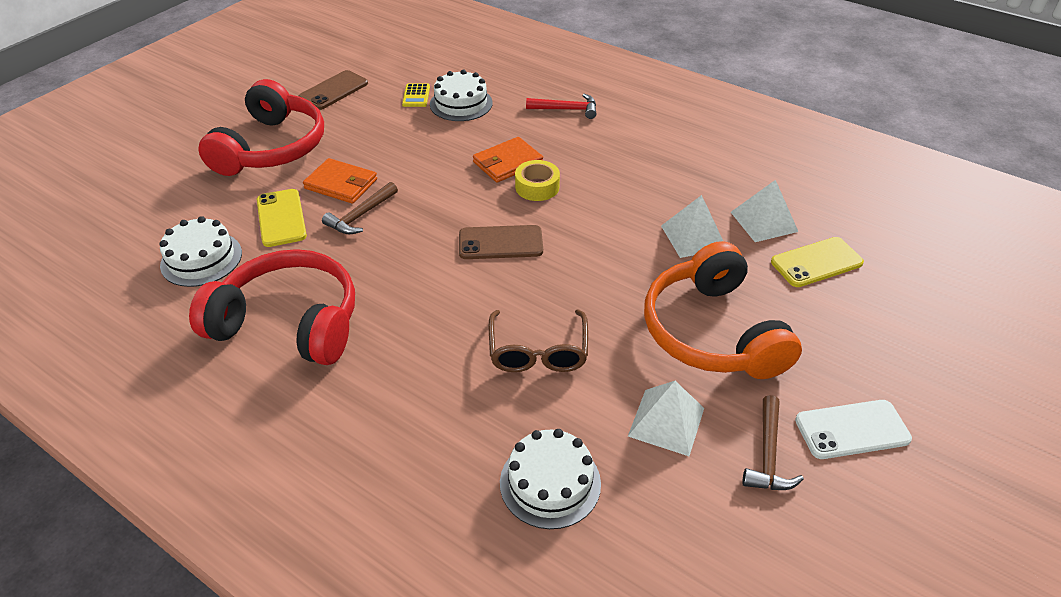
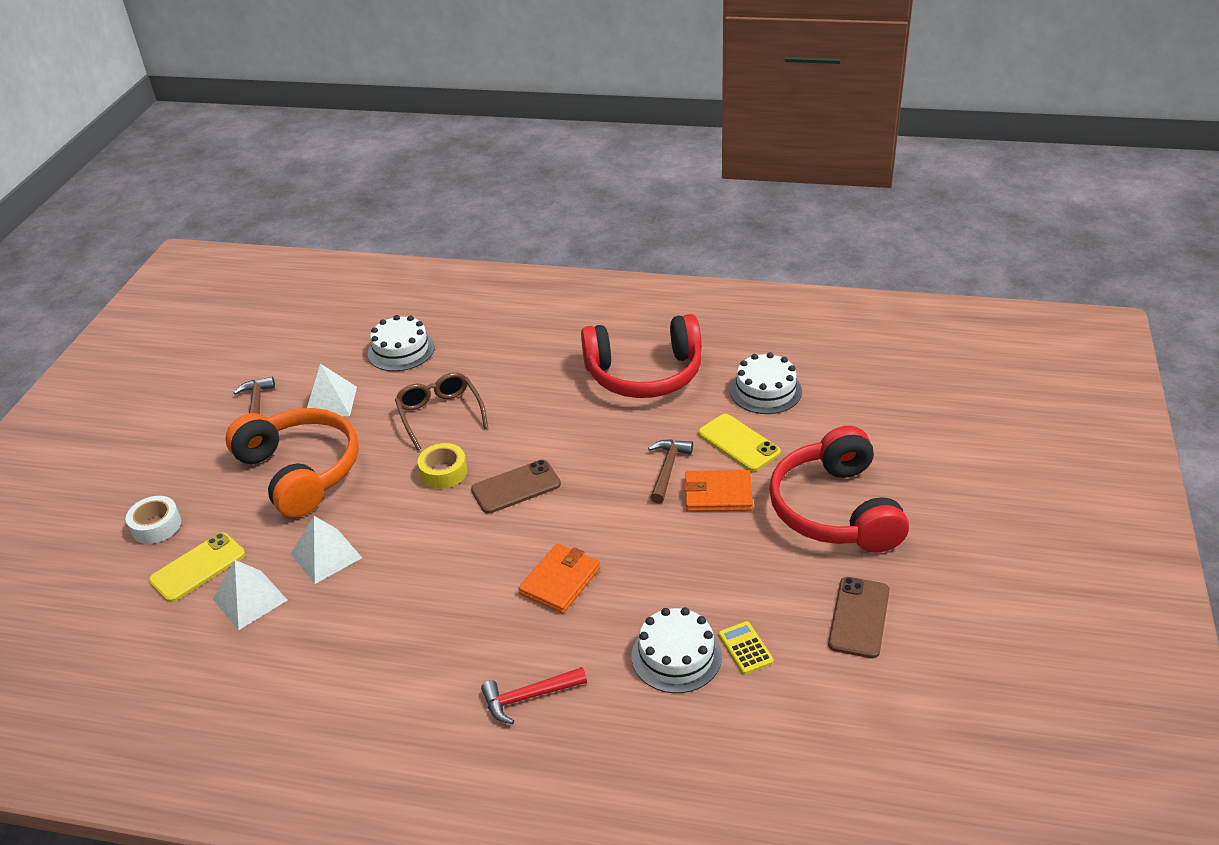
camera: 160 degrees right, 5 degrees down
yellow tape [515,160,560,201] -> yellow tape moved to [418,443,467,489]
white phone [795,400,912,459] -> none
none -> white tape [126,496,181,544]

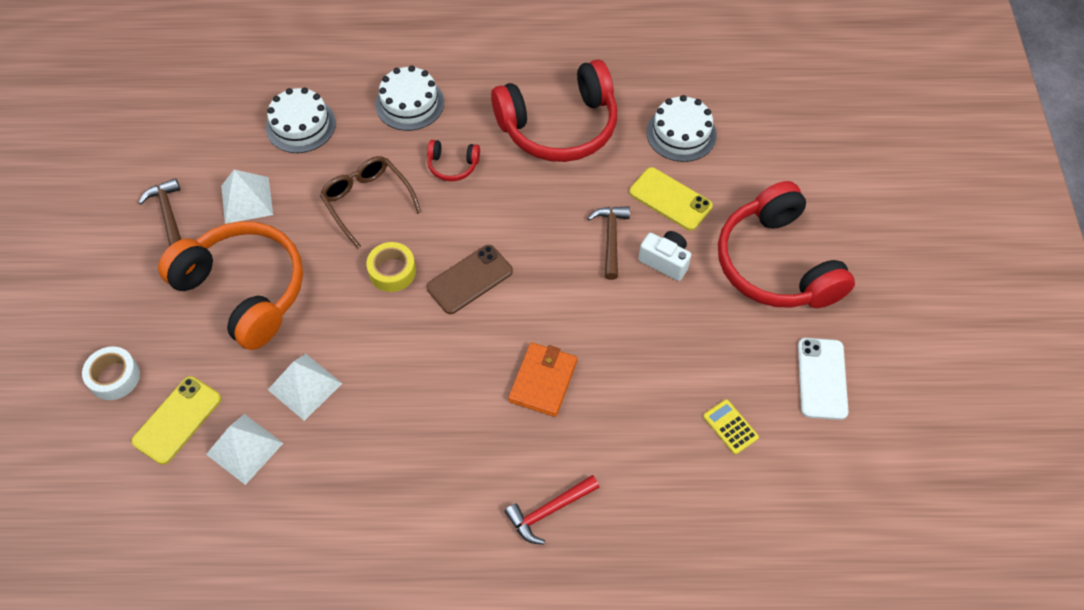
camera: 15 degrees left, 20 degrees up
white cake [632,607,722,693] -> white cake moved to [375,66,444,131]
orange wallet [684,470,753,512] -> white camera [639,231,691,281]
brown phone [828,577,890,658] -> white phone [798,338,849,420]
none -> red headphones [427,140,480,181]

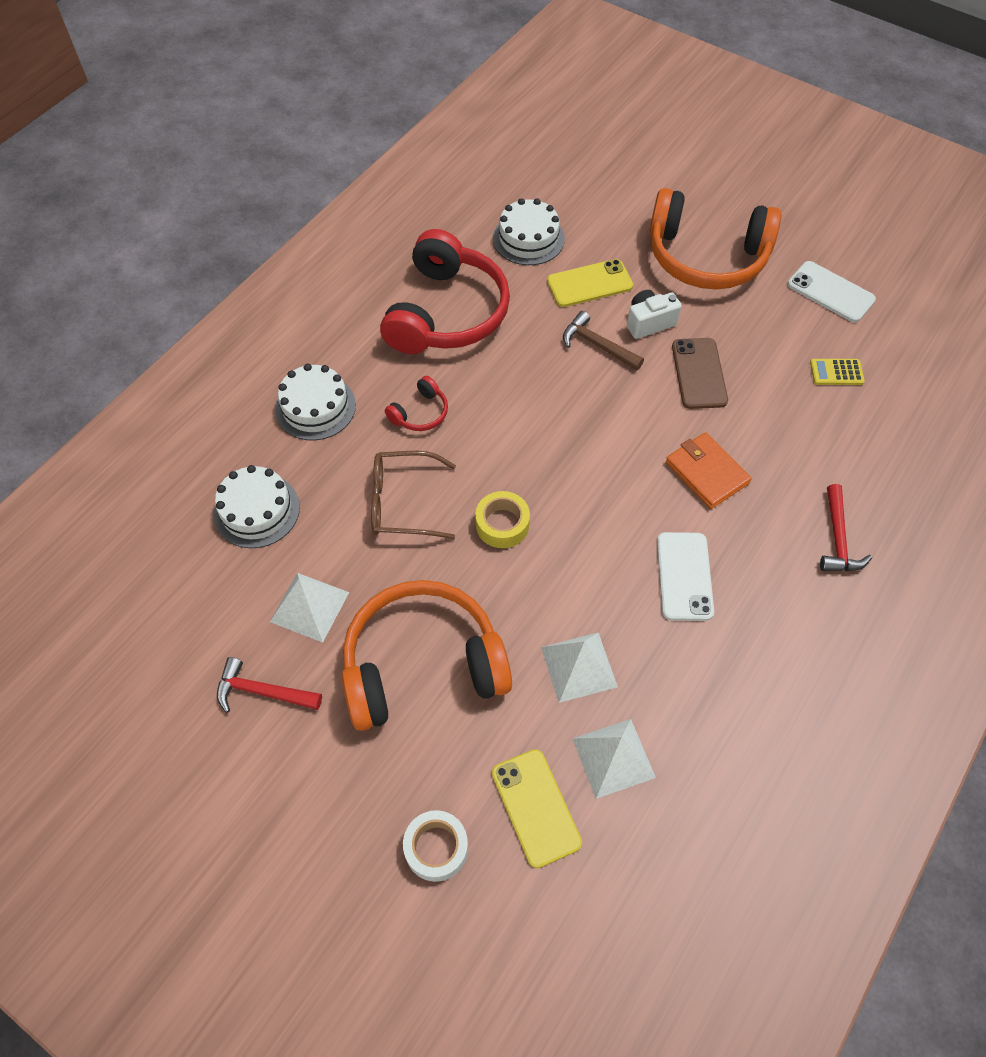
camera: 55 degrees left, 0 degrees up
brown hammer [139,178,181,246] -> red hammer [217,657,322,713]
brown phone [427,245,513,314] -> brown phone moved to [672,338,728,409]
red headphones [718,181,855,308] -> orange headphones [650,188,781,289]
none -> white phone [657,532,714,621]

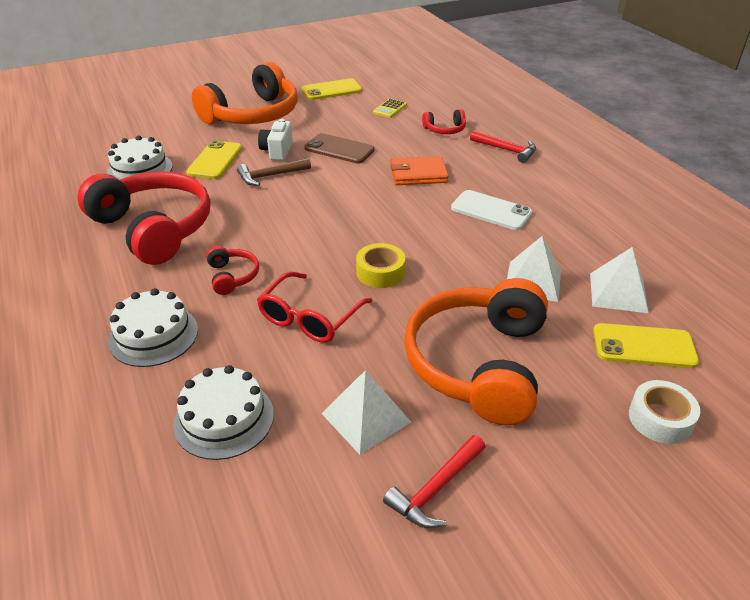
camera: 60 degrees left, 20 degrees down
brown glasses [371,451,456,539] -> red glasses [257,271,372,343]
white phone [788,261,876,322] -> yellow phone [302,78,362,100]
none -> red headphones [422,109,466,134]

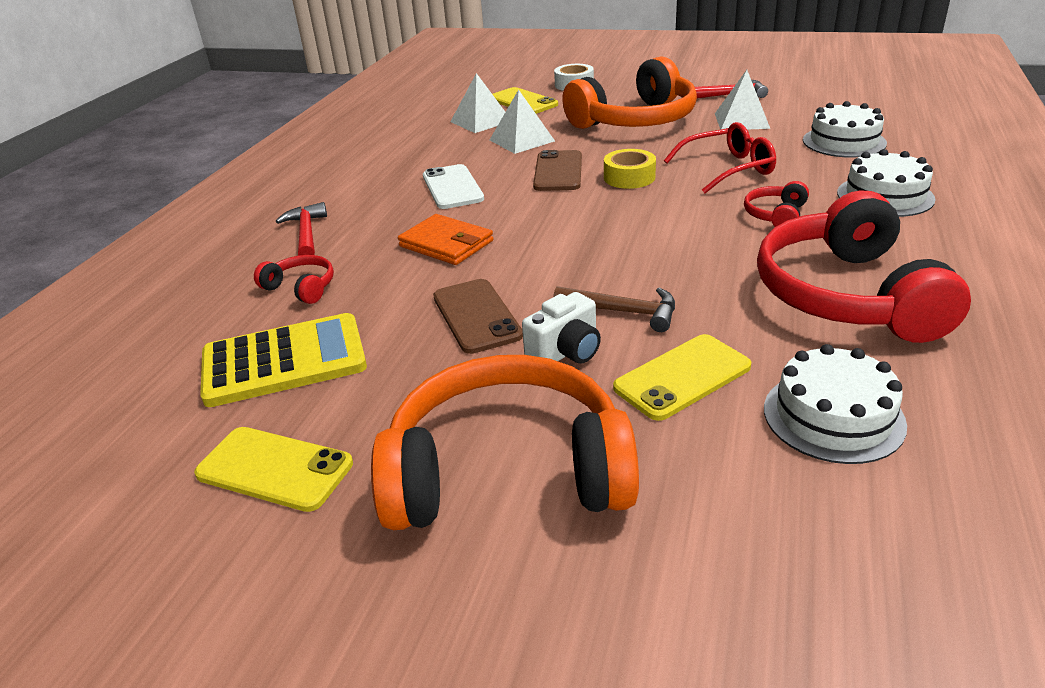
camera: 135 degrees left, 5 degrees down
yellow calculator [373,98,407,118] -> yellow calculator [200,313,367,407], size x2.16
none -> brown phone [533,150,582,191]

